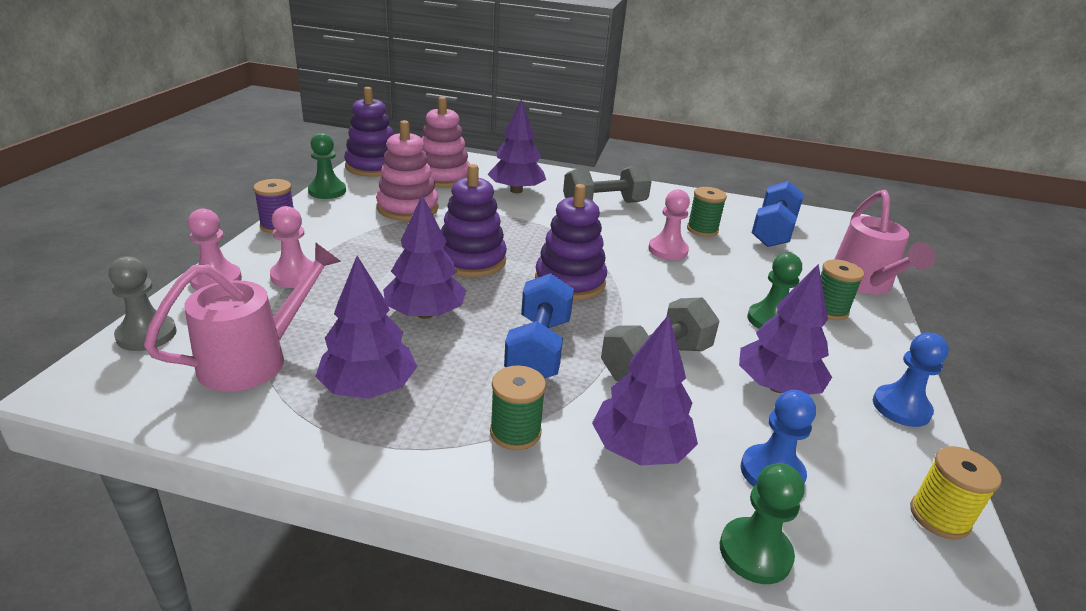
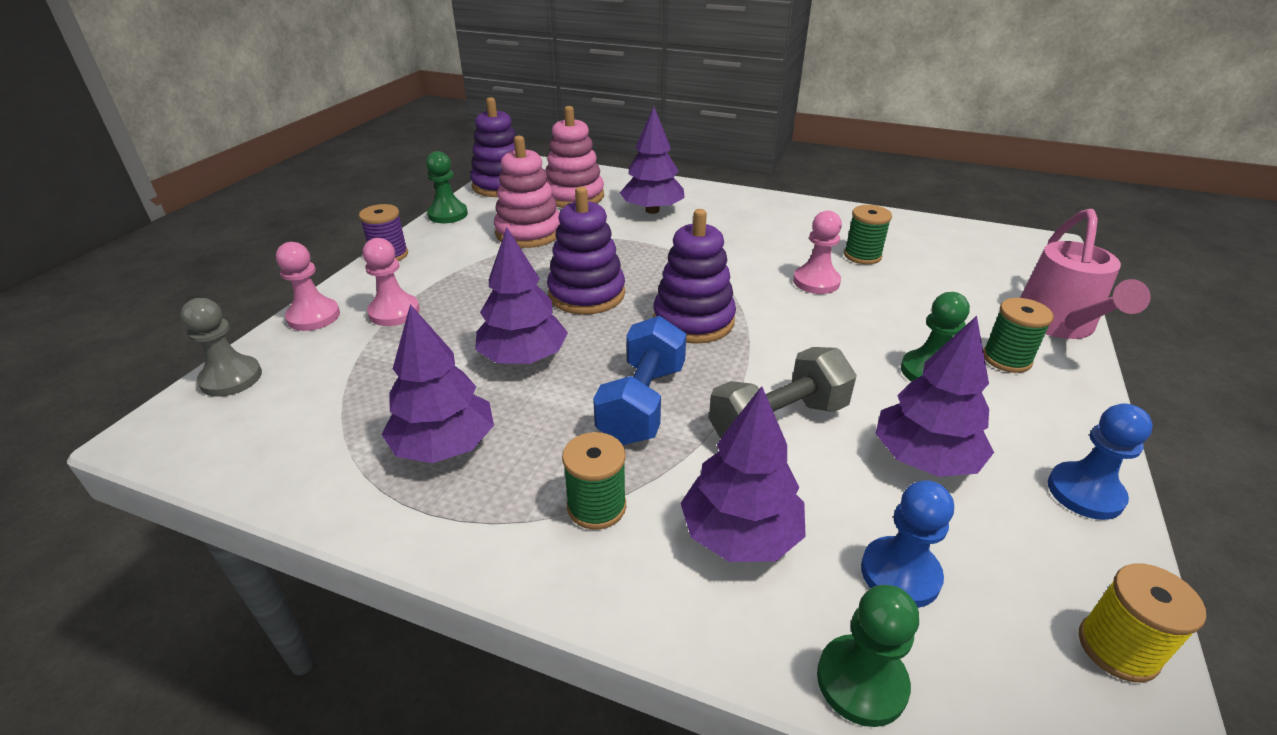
camera: 10 degrees right, 5 degrees up
pink watering can [144,242,342,392] -> none
grey dumbbell [563,165,652,203] -> none
blue dumbbell [751,181,804,247] -> none

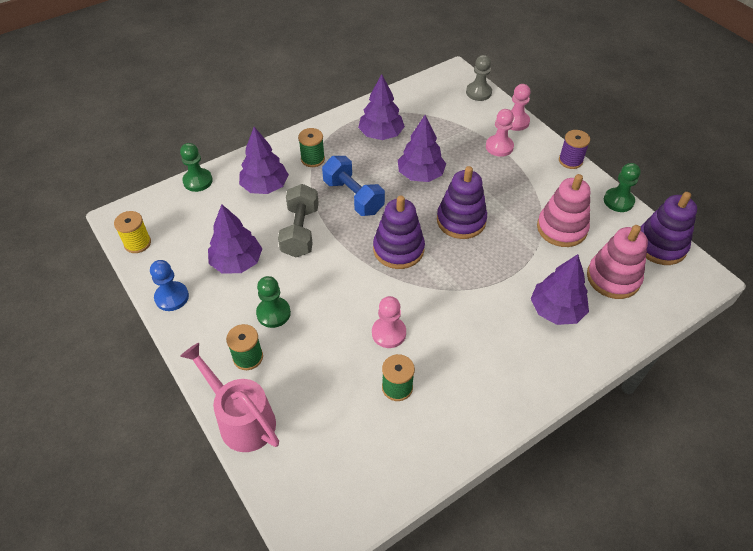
camera: 125 degrees right, 15 degrees up
blue pawn [861,480,954,608] -> none

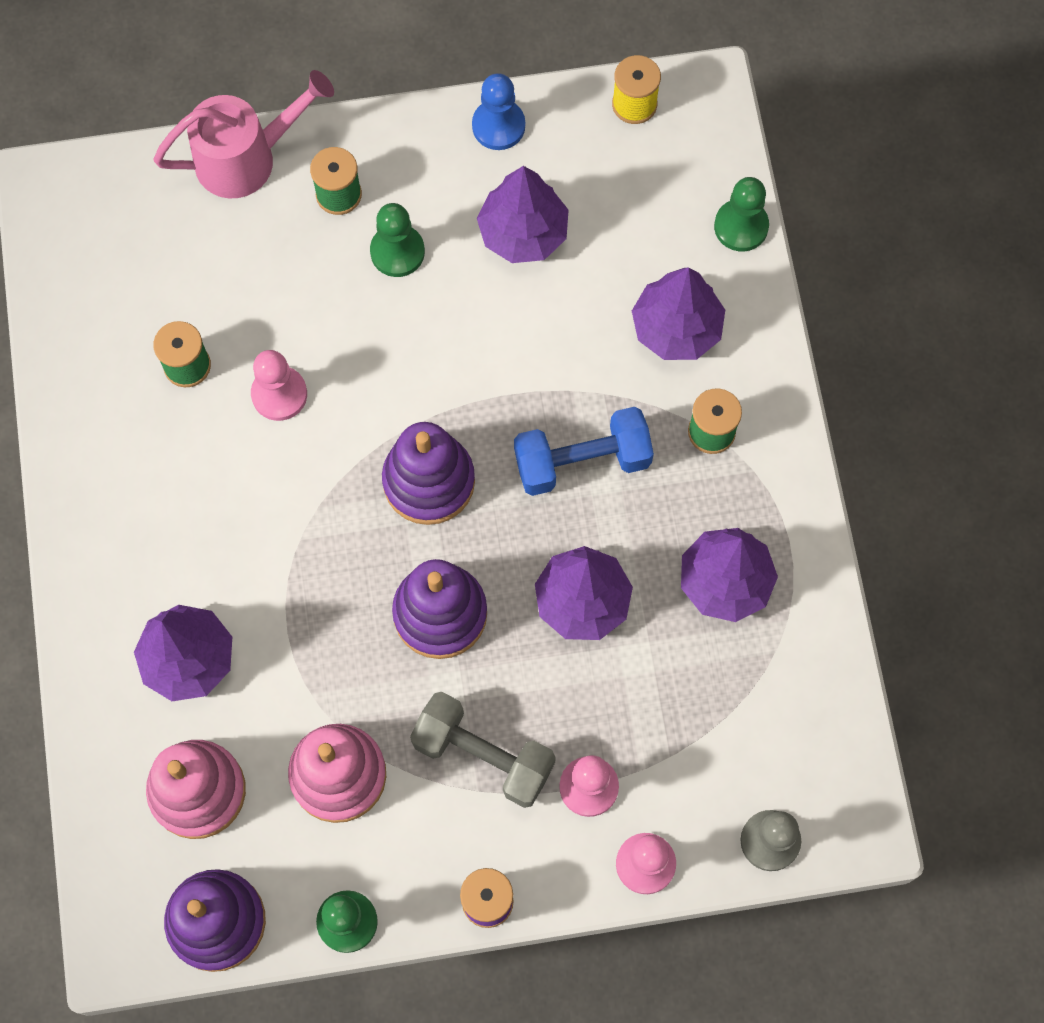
camera: 115 degrees right, 20 degrees up
grey dumbbell [278,184,319,257] -> grey dumbbell moved to [410,692,556,808]

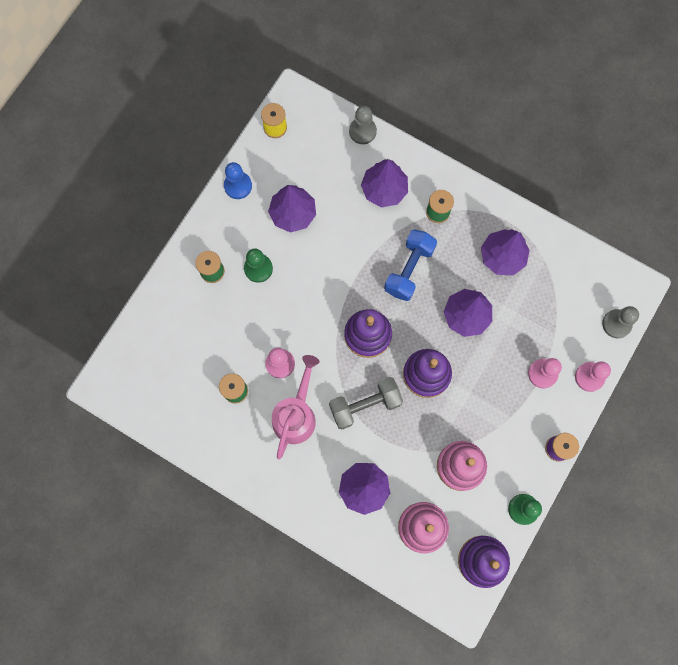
camera: 50 degrees left, 5 degrees up
pink watering can [153,70,334,198] -> pink watering can moved to [272,355,320,459]
grey dumbbell [410,692,556,808] -> grey dumbbell moved to [329,377,403,429]
green pawn [714,177,769,251] -> grey pawn [349,106,377,144]

